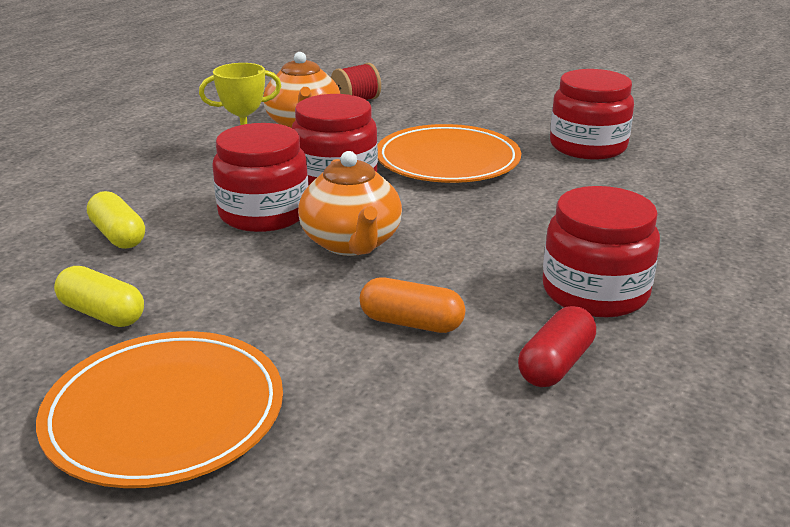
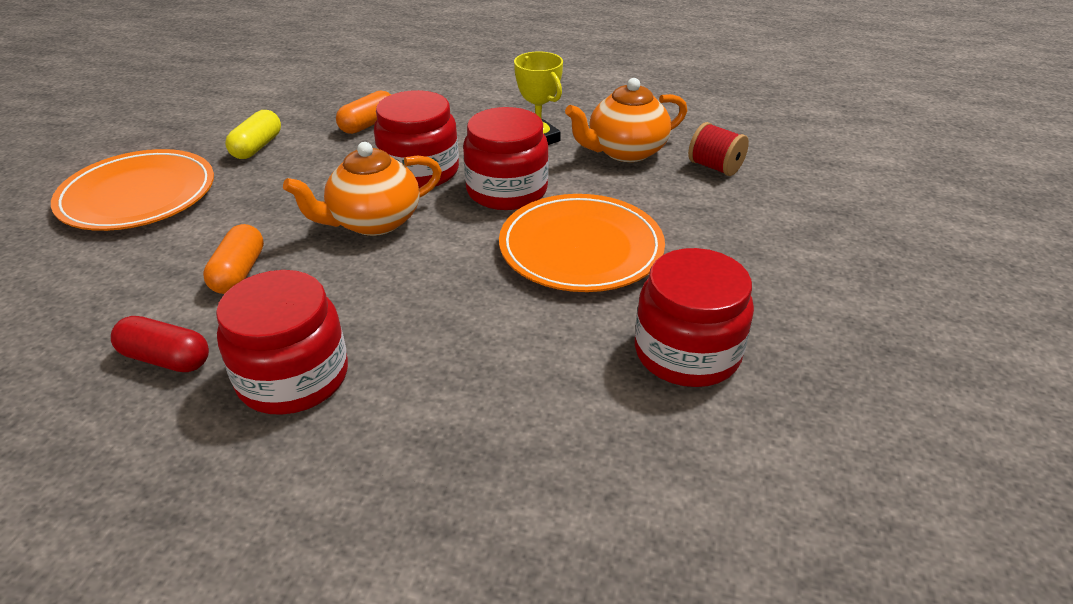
camera: 75 degrees right, 10 degrees up
yellow capsule [87,191,145,249] -> orange capsule [336,90,391,134]

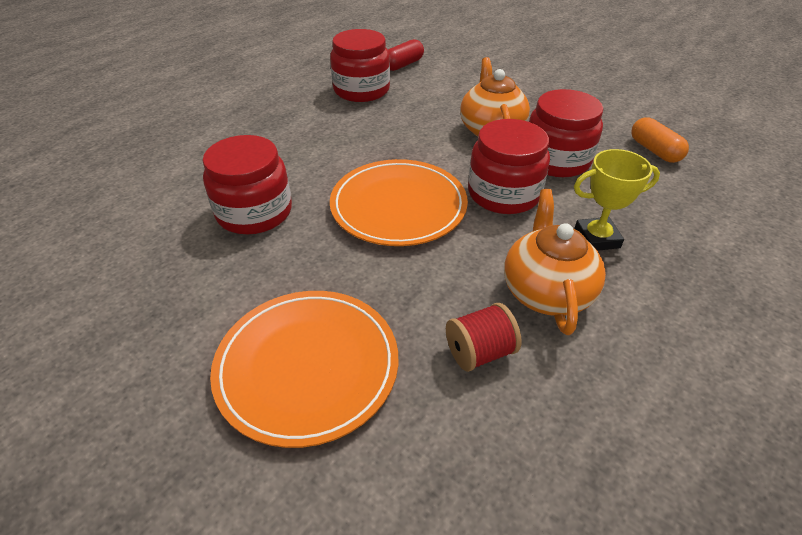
camera: 115 degrees right, 5 degrees up
orange plate [51,149,214,231] -> orange plate moved to [210,291,398,448]
orange capsule [203,224,264,294] -> none
yellow capsule [225,110,281,159] -> none

